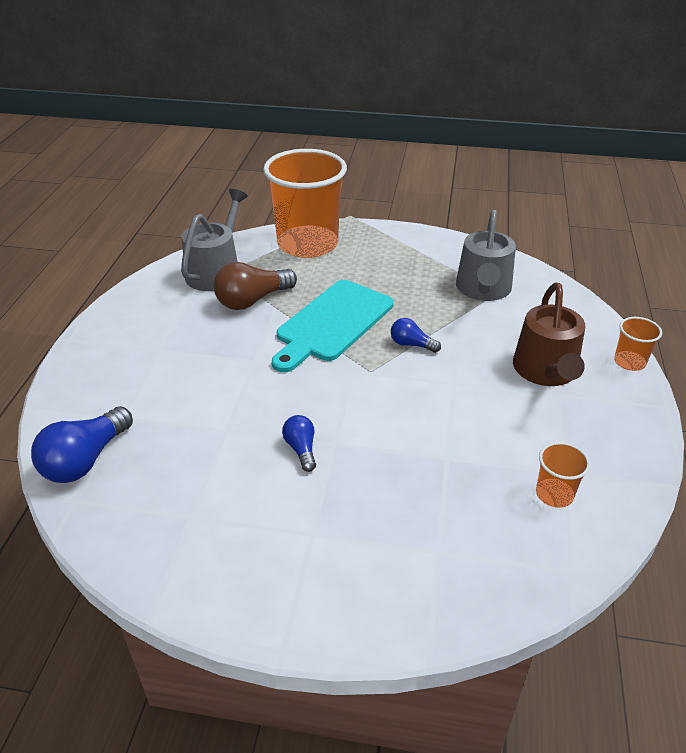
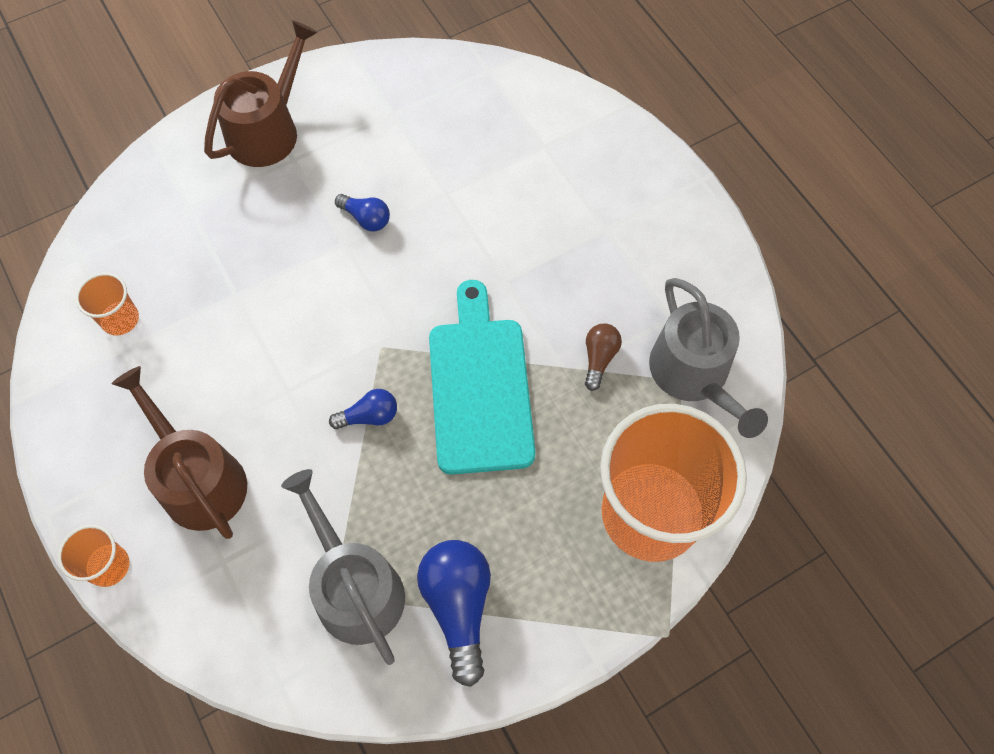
camera: 140 degrees right, 25 degrees up
blue light bulb [31,406,133,483] -> blue light bulb moved to [417,540,491,687]
brown light bulb [214,262,297,310] -> brown light bulb [585,323,622,391], size x0.55
none -> brown watering can [204,20,318,167]

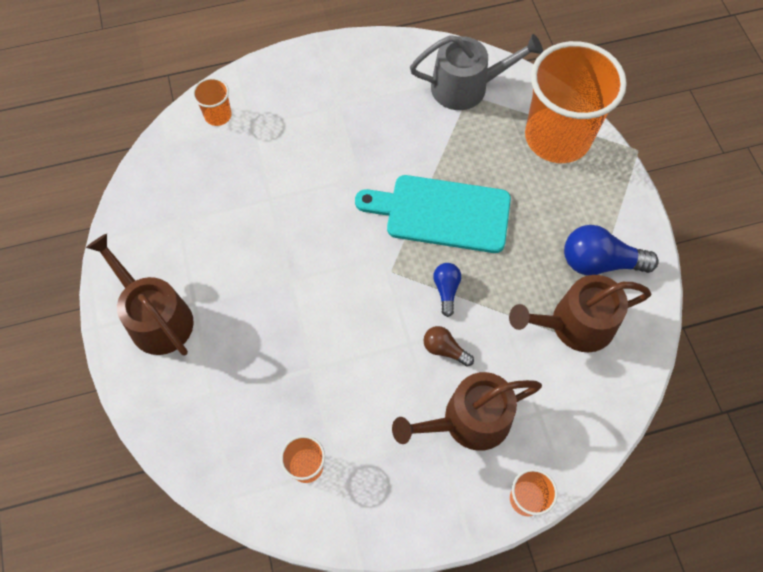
camera: 75 degrees left, 0 degrees up
grey watering can [281,469,405,665] -> brown watering can [509,275,651,352]
blue light bulb [335,194,390,231] -> none
brown light bulb [585,323,622,391] -> brown light bulb moved to [423,326,474,367]
none -> orange cup [193,78,232,126]

